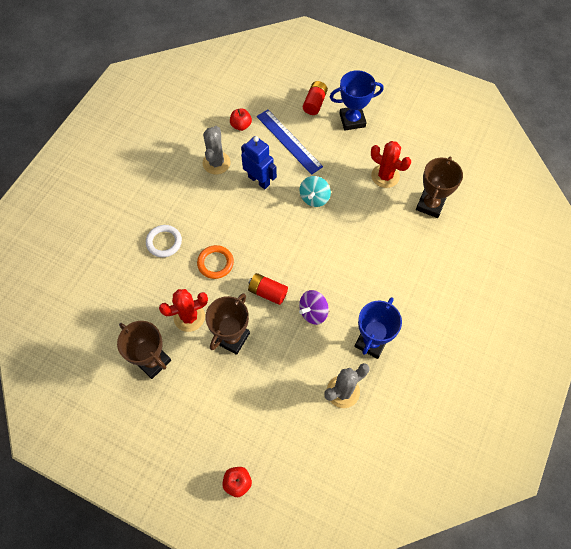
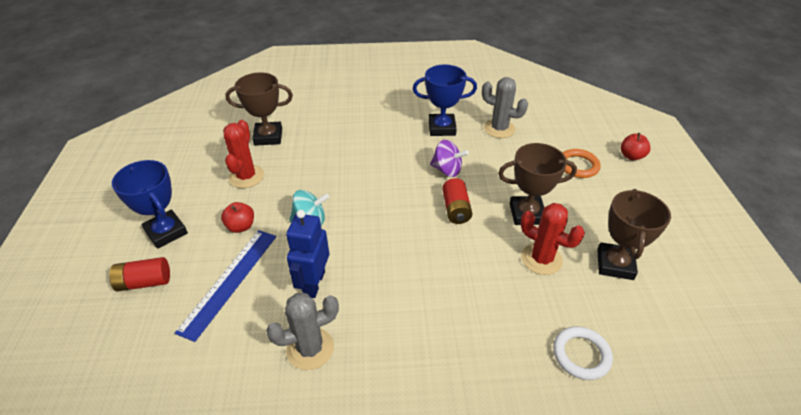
camera: 120 degrees left, 20 degrees down
white ring [146,225,182,257] -> white ring moved to [553,326,613,380]
orange ring [197,245,234,279] -> orange ring moved to [562,149,601,178]
red apple [230,109,252,131] -> red apple moved to [221,202,254,233]

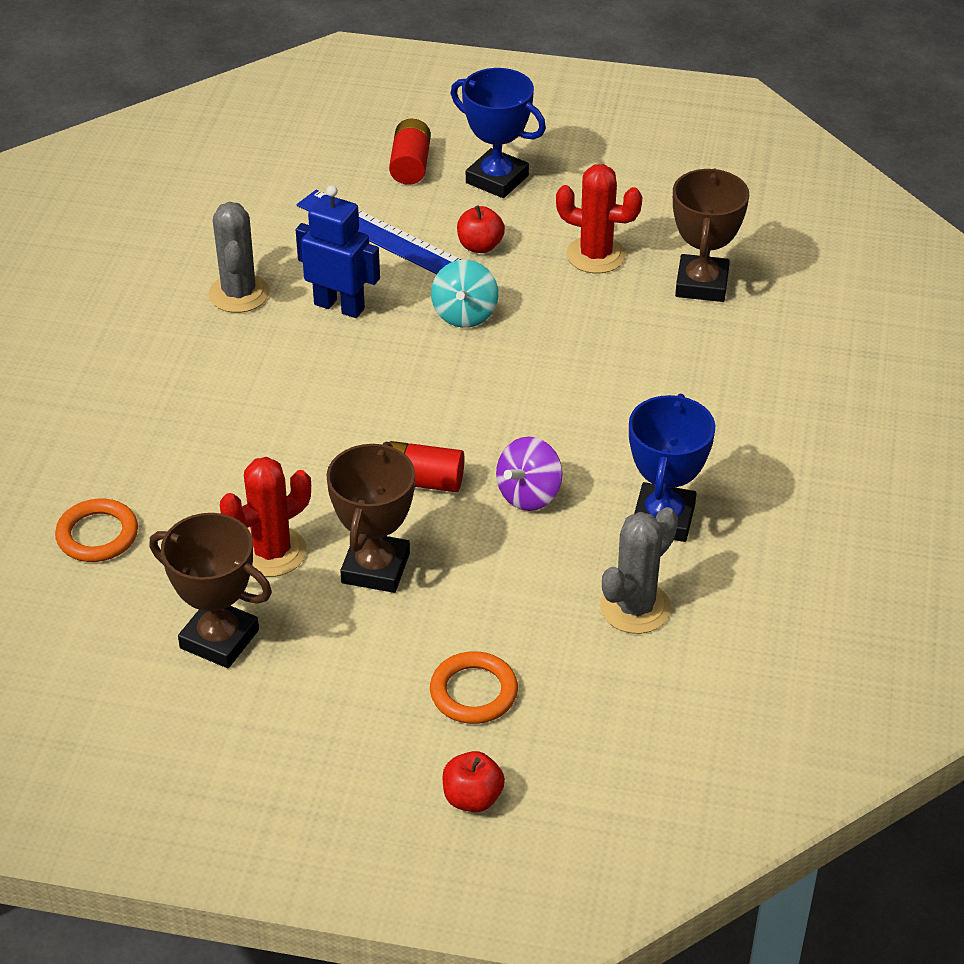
camera: 105 degrees right, 0 degrees up
blue trophy [112,160,188,249] -> blue trophy turned 60 degrees clockwise [451,68,546,198]
white ring [553,326,613,380] -> orange ring [55,499,138,562]

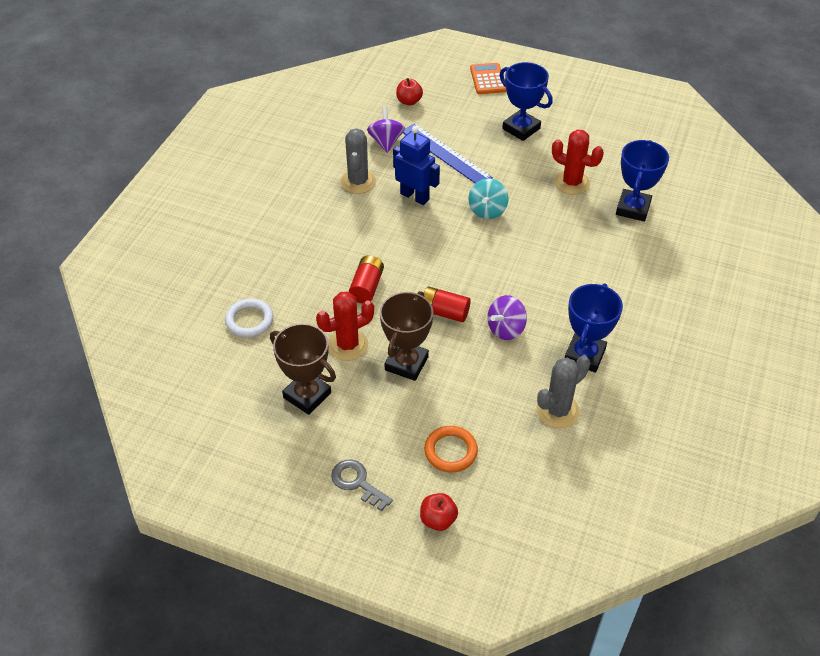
camera: 10 degrees right, 5 degrees up
orange ring [55,499,138,562] -> white ring [225,299,273,337]
red battery [389,119,431,185] -> red battery moved to [349,256,384,304]
red apple [457,205,505,253] -> red apple moved to [396,78,423,106]
brown trophy [673,168,749,302] -> blue trophy [616,140,669,222]
none -> grey key [331,459,393,511]
none -> purple spinning top [367,107,405,153]
none -> orange calculator [470,63,506,94]

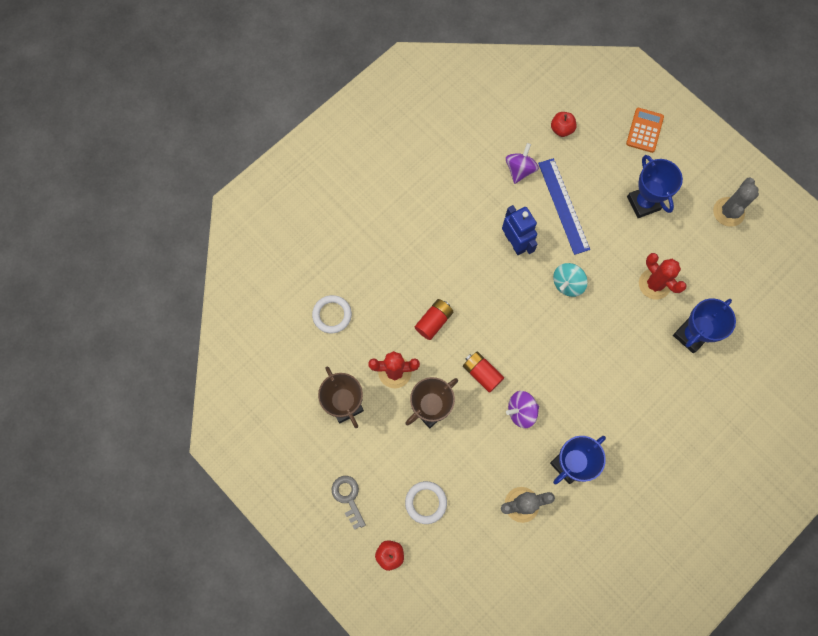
camera: 25 degrees right, 25 degrees up
grey cactus [340,128,376,194] -> grey cactus moved to [713,178,759,227]
orange ring [424,426,478,472] -> white ring [405,481,447,524]

